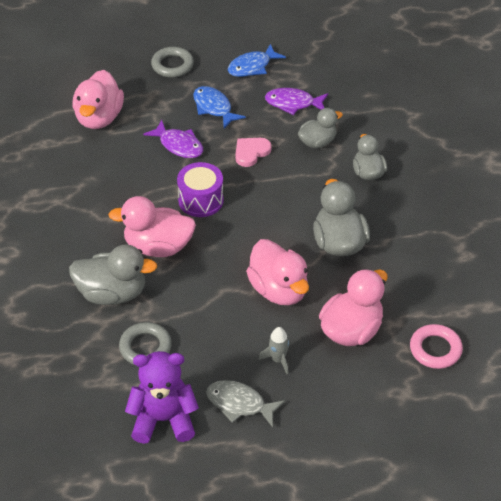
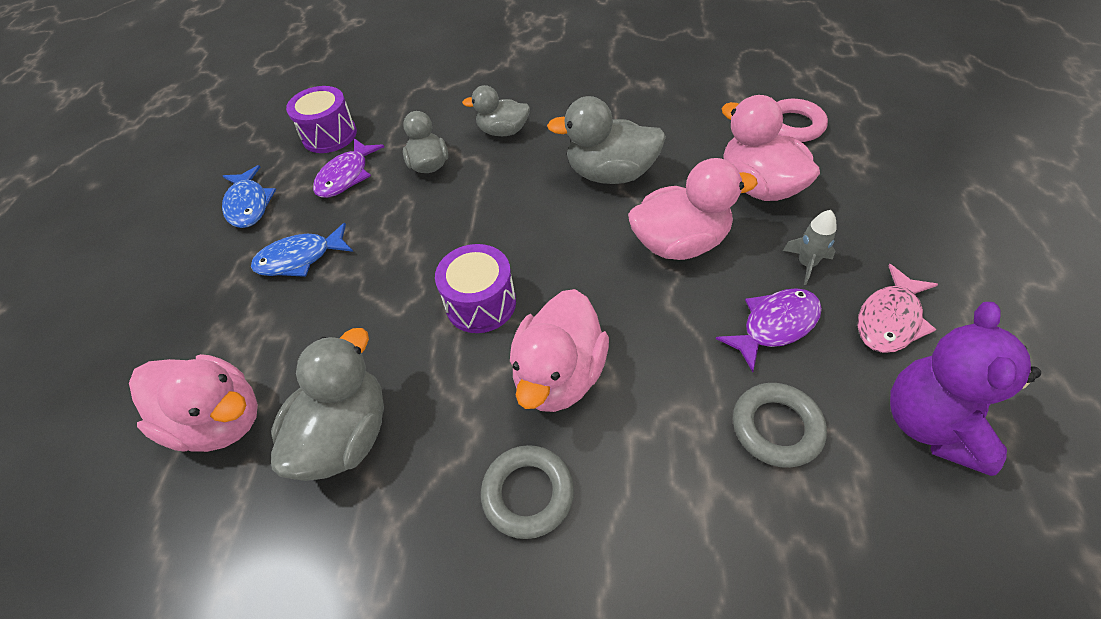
camera: 70 degrees left, 5 degrees up
grey duck [69,245,157,305] -> grey duck moved to [271,328,384,481]
purple fish [143,120,203,158] -> purple fish moved to [716,288,822,372]
grey ring [151,47,194,78] -> grey ring moved to [481,445,574,539]
grey fish [206,380,285,427] -> pink fish [858,264,938,353]
pink heart [235,138,272,167] -> none
none -> purple drum [286,86,357,153]

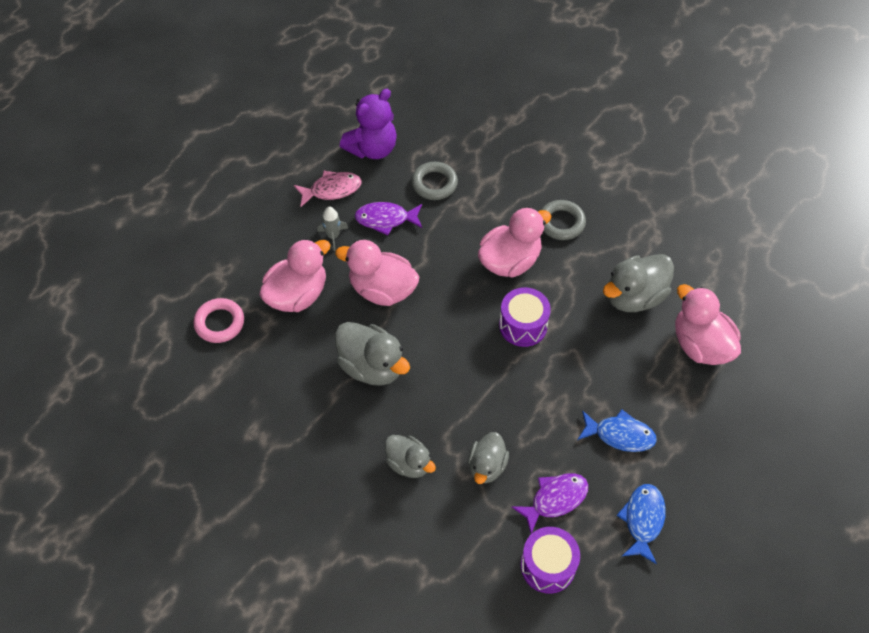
camera: 150 degrees left, 5 degrees up
pink duck [722,95,820,201] -> pink duck turned 135 degrees counterclockwise [259,239,331,312]

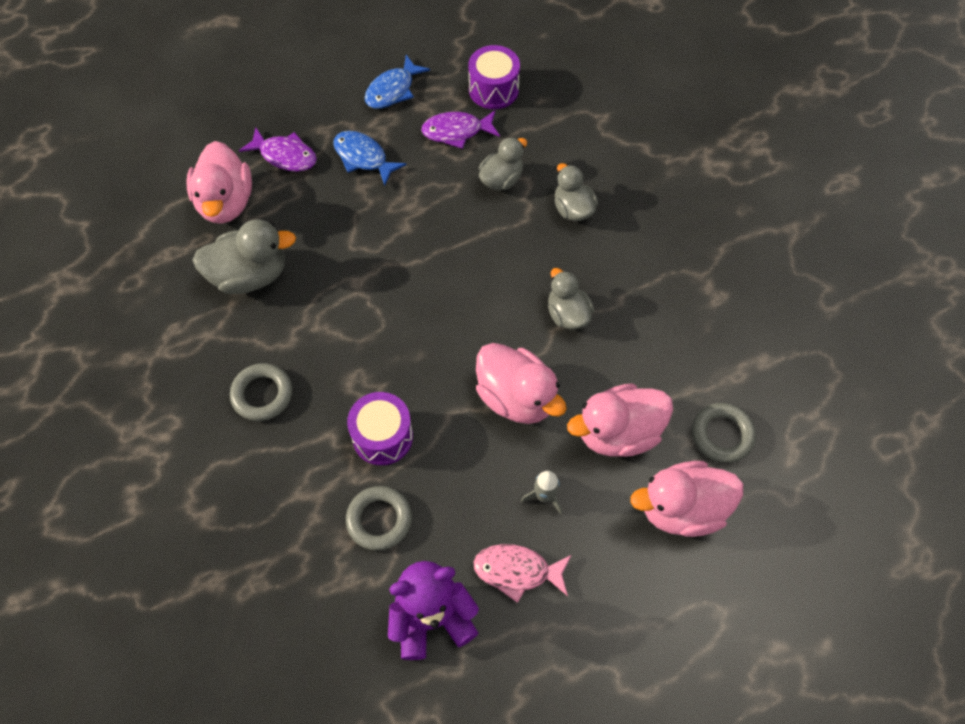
camera: 155 degrees left, 5 degrees up
pink ring [193,298,244,343] -> grey ring [692,403,756,463]
grey duck [335,322,410,386] -> grey duck [548,268,594,329], size x0.64
purple fish [354,202,422,235] -> purple fish moved to [239,127,317,172]
pink duck [478,207,552,278] -> pink duck moved to [630,461,743,537]
purple drum [499,287,551,347] -> purple drum moved to [347,392,413,465]

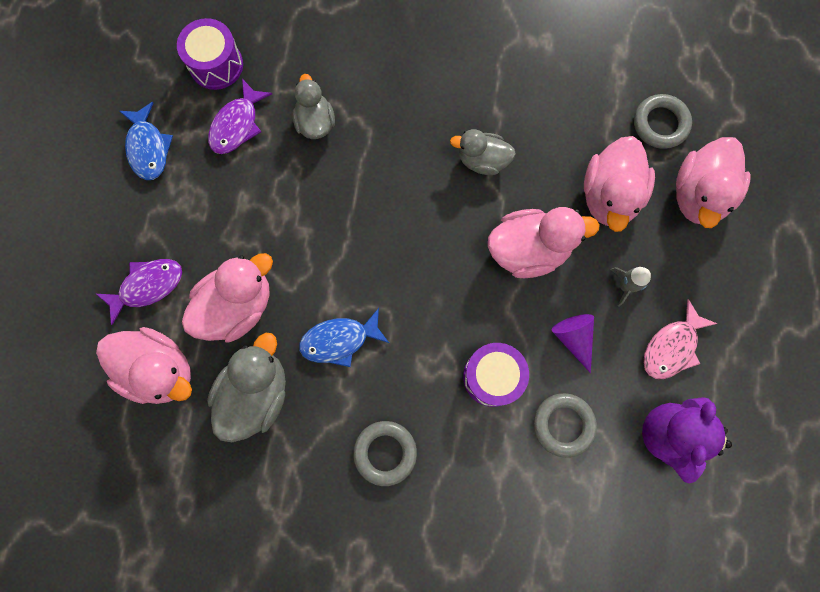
camera: 55 degrees left, 15 degrees up
blue fish [333,131,407,186] -> blue fish moved to [299,308,389,367]
grey duck [555,163,598,221] -> none
none -> pink duck [182,253,273,342]
none -> purple cone [552,314,594,373]

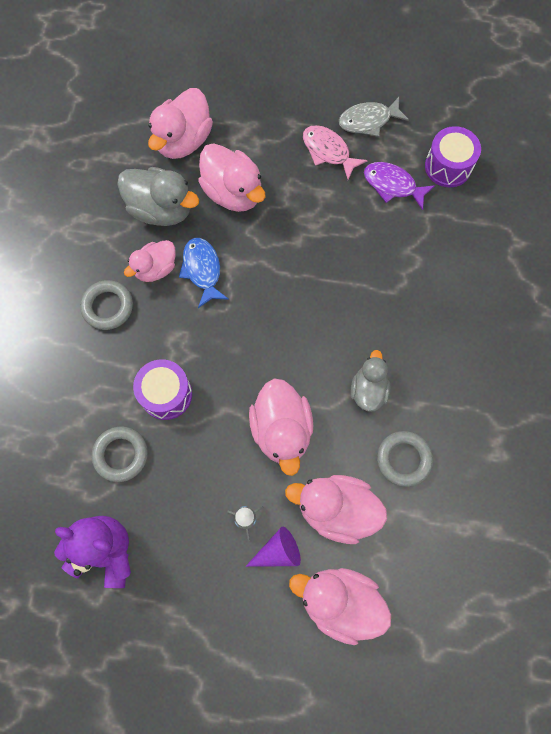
camera: 90 degrees right, 5 degrees down
purple fish [96,259,182,325] -> none
blue fish [119,102,173,180] -> grey fish [339,97,409,137]
grey duck [292,74,335,139] -> none
purple cone [552,314,594,373] -> purple cone moved to [246,527,301,567]
grey ring [634,94,692,149] -> grey ring moved to [377,431,433,487]
pink fish [643,299,718,379] -> pink fish moved to [303,125,368,180]
none -> pink duck [124,240,176,282]

